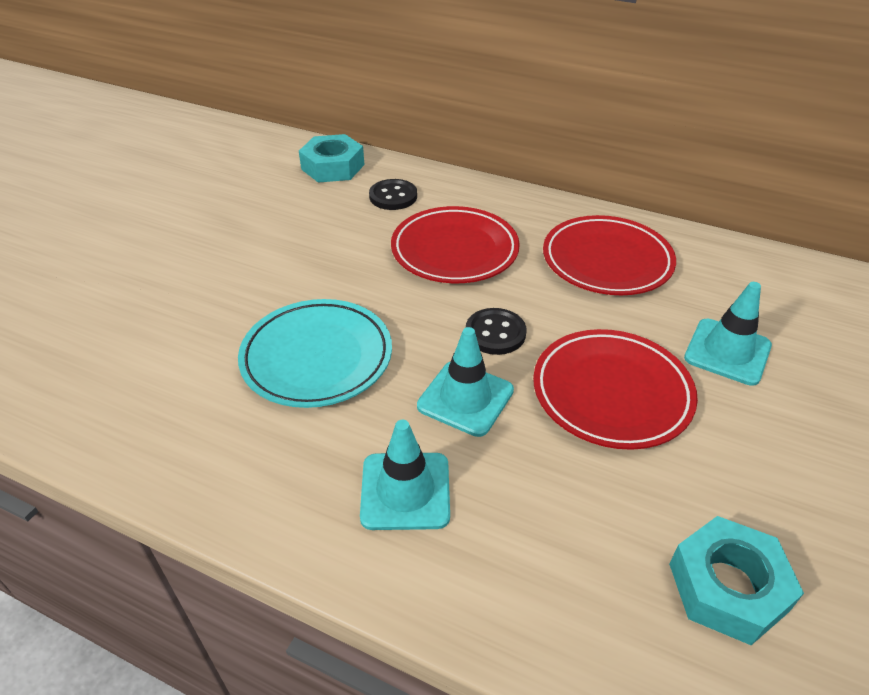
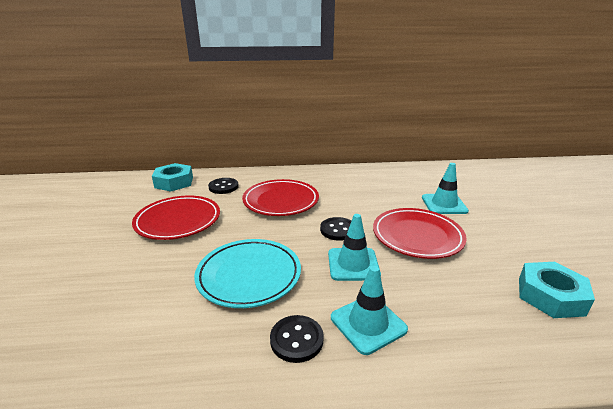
camera: 30 degrees left, 15 degrees down
red plate [543,215,676,295] -> red plate moved to [132,196,220,240]
none -> black button [270,315,324,363]

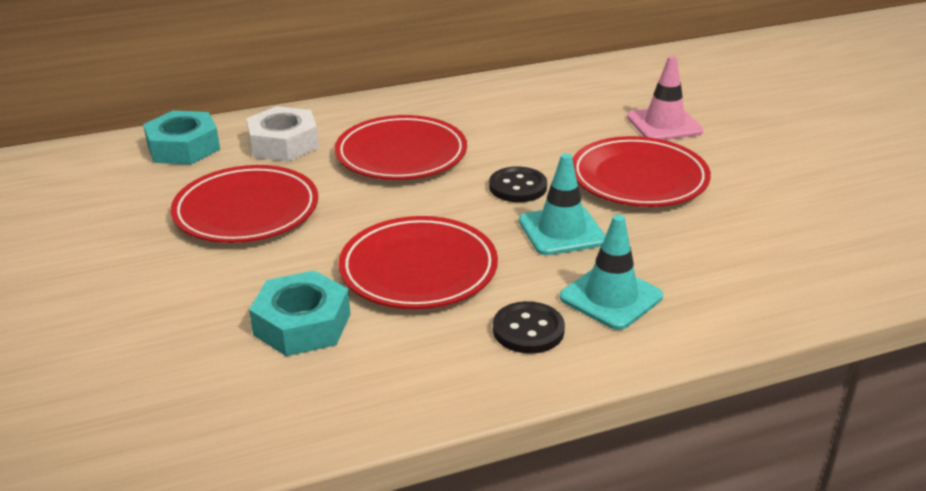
camera: 15 degrees left, 5 degrees up
turquoise plate [194,239,301,308] -> red plate [339,216,498,309]
black button [208,178,239,194] -> white nut [246,106,319,162]
turquoise traffic cone [422,163,469,214] -> pink traffic cone [627,56,703,140]
turquoise nut [519,262,595,318] -> turquoise nut moved to [249,270,350,356]

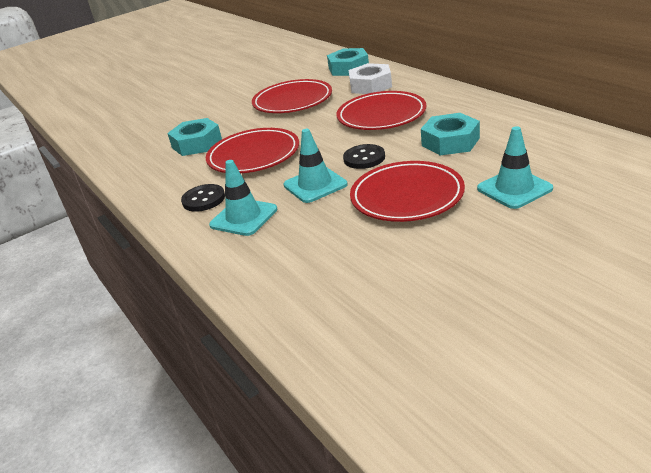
camera: 80 degrees right, 0 degrees up
pink traffic cone [627,56,703,140] -> turquoise traffic cone [477,126,553,209]
none -> turquoise nut [421,113,480,156]

